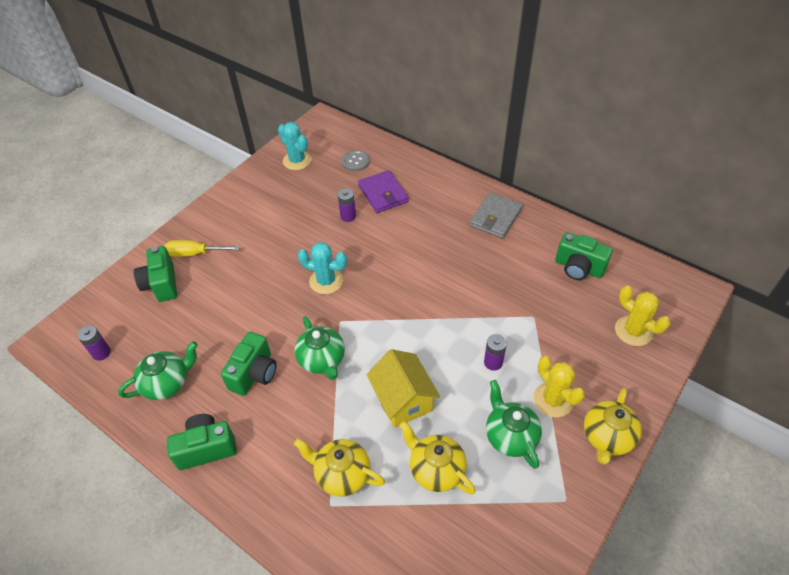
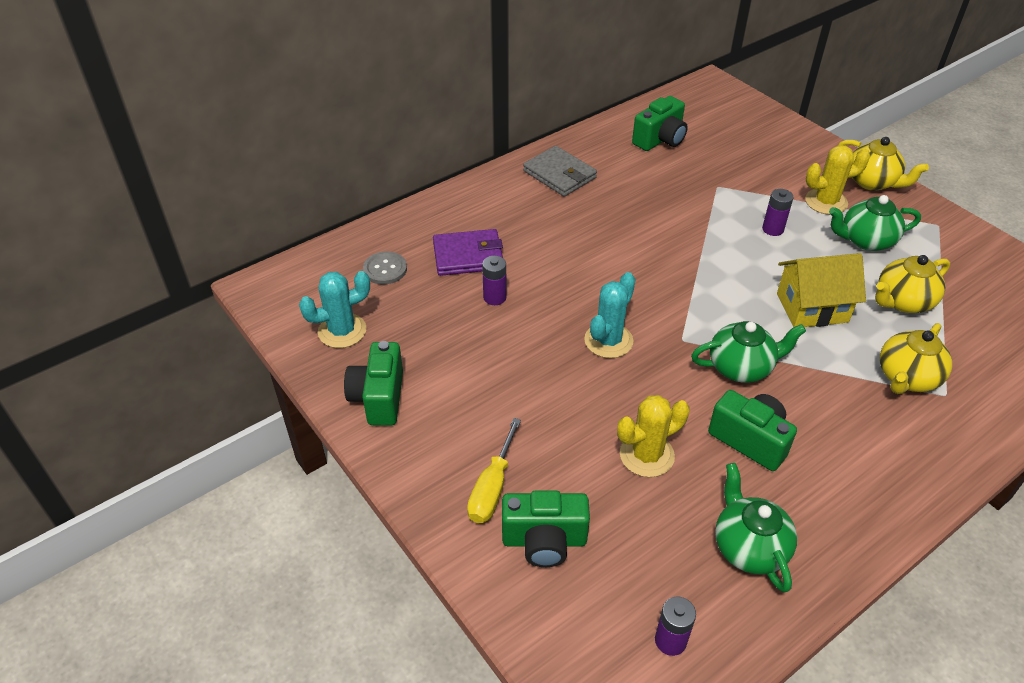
camera: 75 degrees left, 5 degrees down
green camera [167,414,237,470] -> green camera moved to [344,341,403,426]
yellow cactus [615,286,670,346] -> yellow cactus moved to [617,395,690,477]

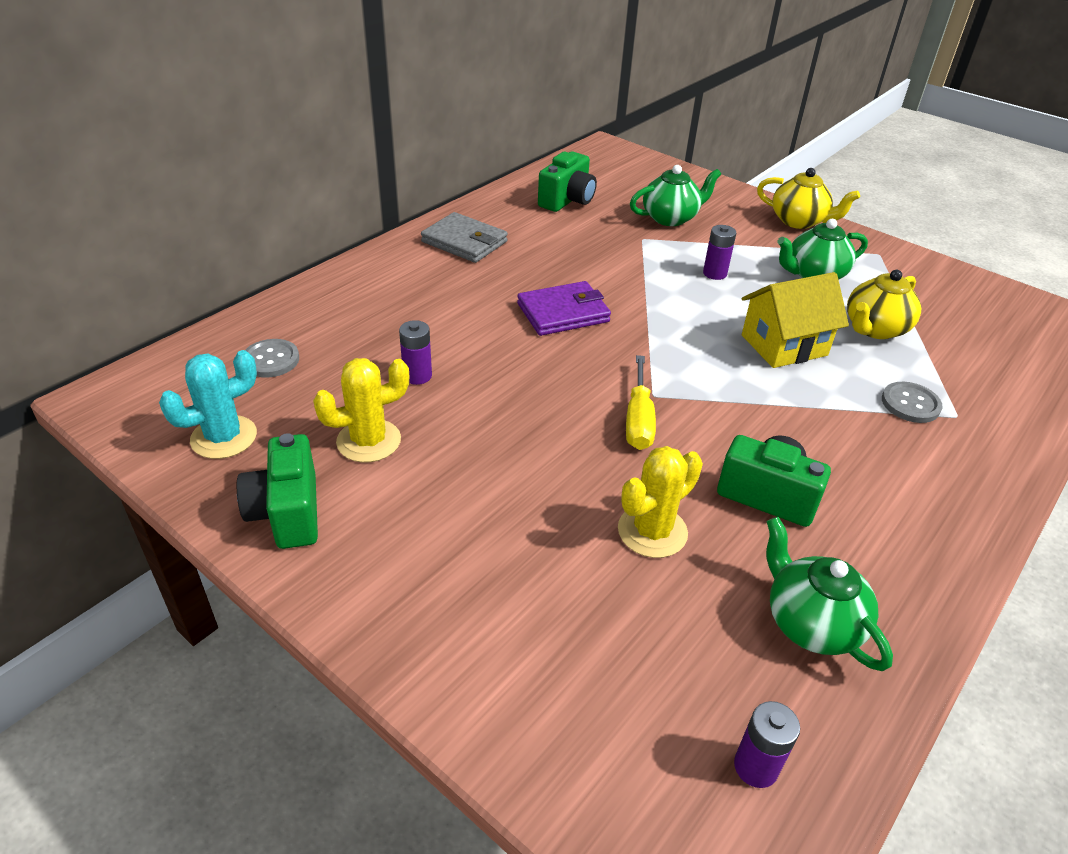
camera: 15 degrees left, 5 degrees down
purple wallet [433,229,503,276] -> purple wallet moved to [517,281,611,336]
yellow screwdriver [467,418,521,523] -> yellow screwdriver moved to [626,355,656,450]
green camera [502,491,590,567] -> none
turquoise cactus [584,272,636,358] -> none
green teapot [691,321,806,383] -> green teapot moved to [630,165,721,226]
yellow cactus [805,145,870,215] -> yellow cactus moved to [313,358,409,462]
yellow teapot [880,323,952,394] -> grey button [882,382,942,423]

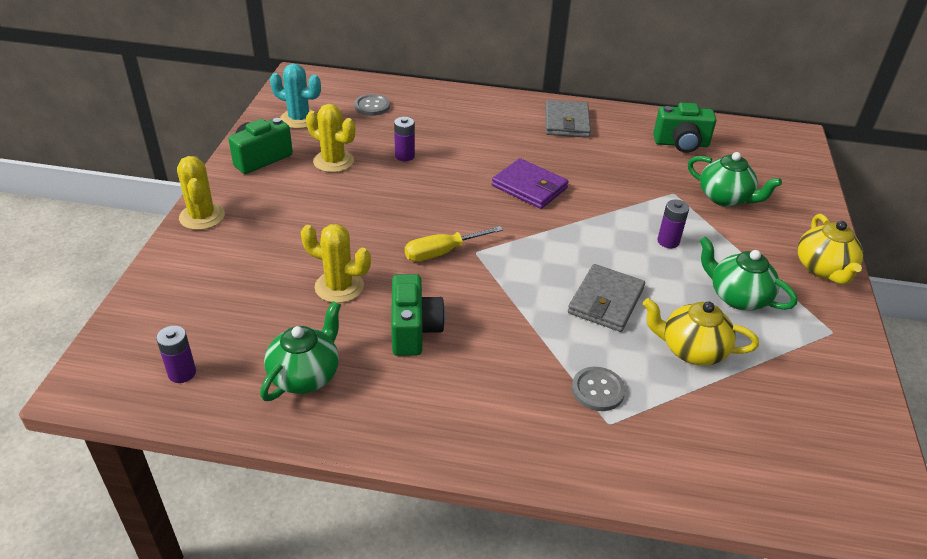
camera: 60 degrees right, 0 degrees up
yellow house [742,272,849,368] -> grey wallet [568,264,645,332]
none -> yellow cactus [177,156,225,230]

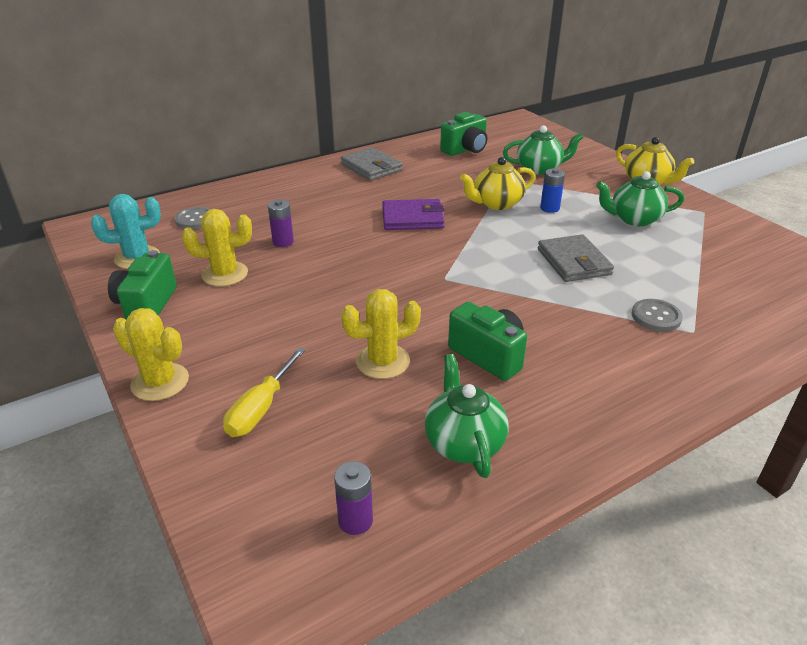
camera: 40 degrees left, 5 degrees down
yellow screwdriver [405,226,503,262] -> yellow screwdriver moved to [223,347,306,437]
yellow teapot [643,298,759,366] -> yellow teapot moved to [460,157,535,210]
purple battery [657,200,689,248] -> blue battery [540,168,565,213]

